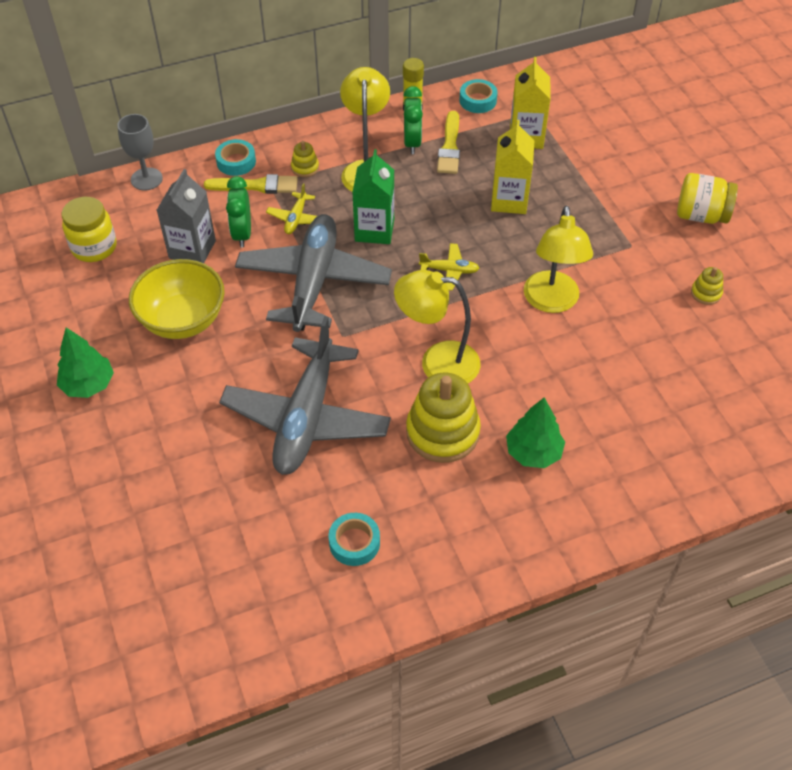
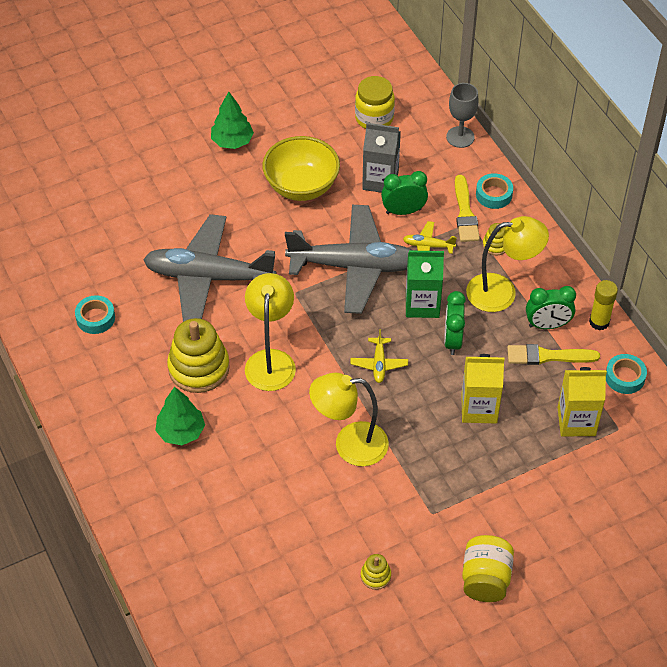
camera: 85 degrees right, 0 degrees up
none -> green clock [444,291,466,355]

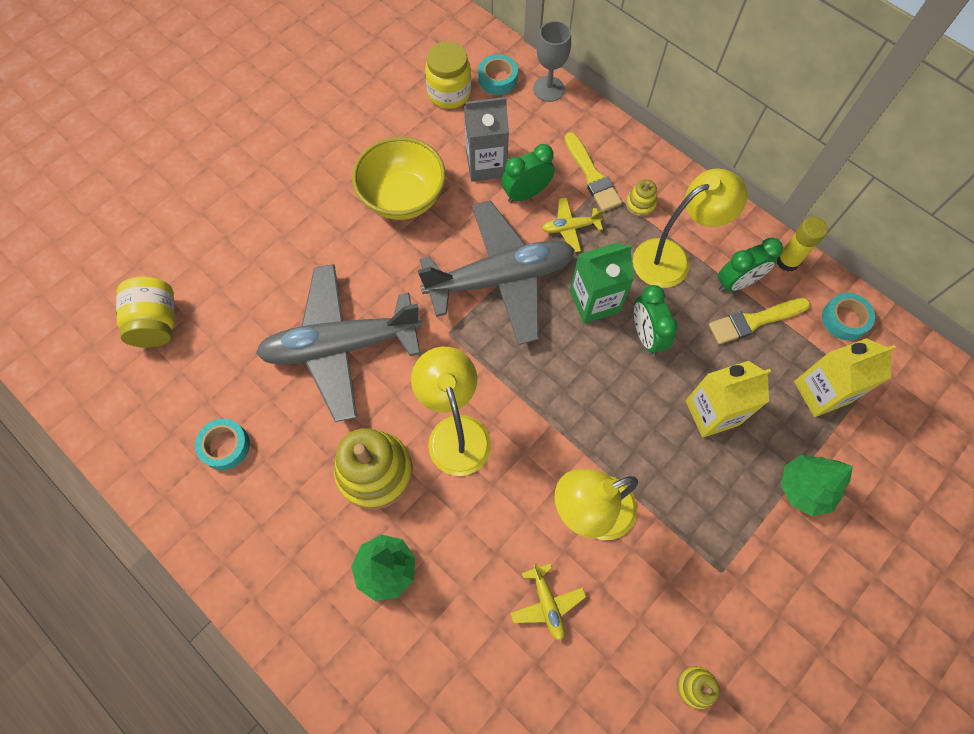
camera: 20 degrees left, 15 degrees up
green tree [211,92,254,149] -> green tree moved to [781,455,853,516]
yellow plane [350,329,408,383] -> yellow plane moved to [510,563,586,641]
yellow jar [462,535,514,602] -> yellow jar moved to [116,277,175,348]
turquoise tape [476,173,513,209] -> turquoise tape moved to [478,54,518,95]

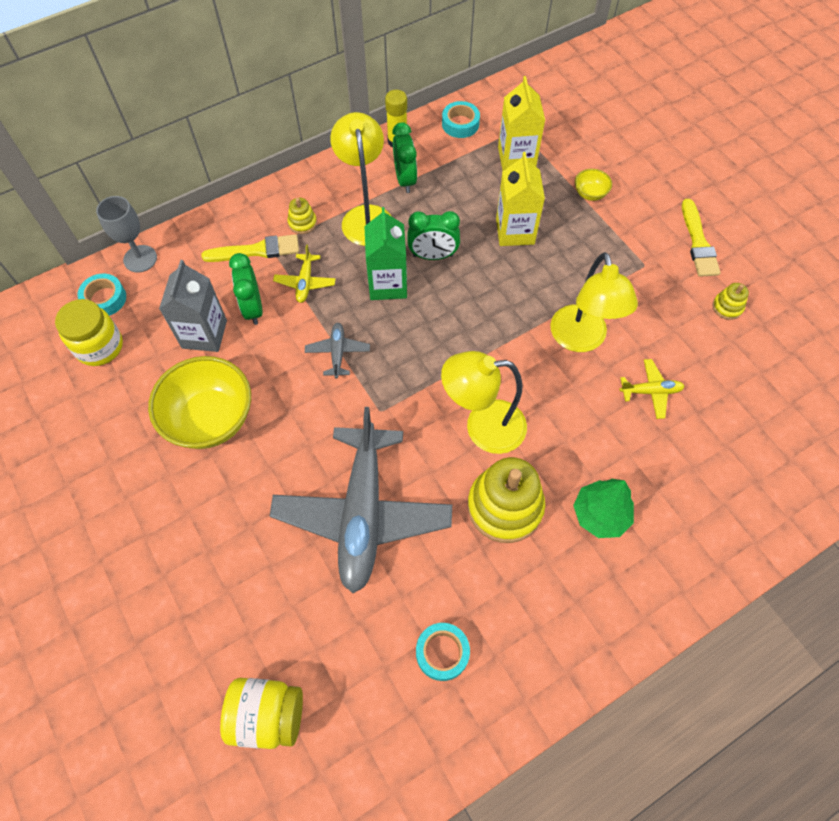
camera: 75 degrees left, 5 degrees down
grey plane [418,200,575,345] -> grey plane [305,323,370,378], size x0.40
yellow brush [709,298,810,344] -> yellow brush moved to [682,199,721,277]
green tree [781,455,853,516] -> yellow bowl [575,169,612,201]

